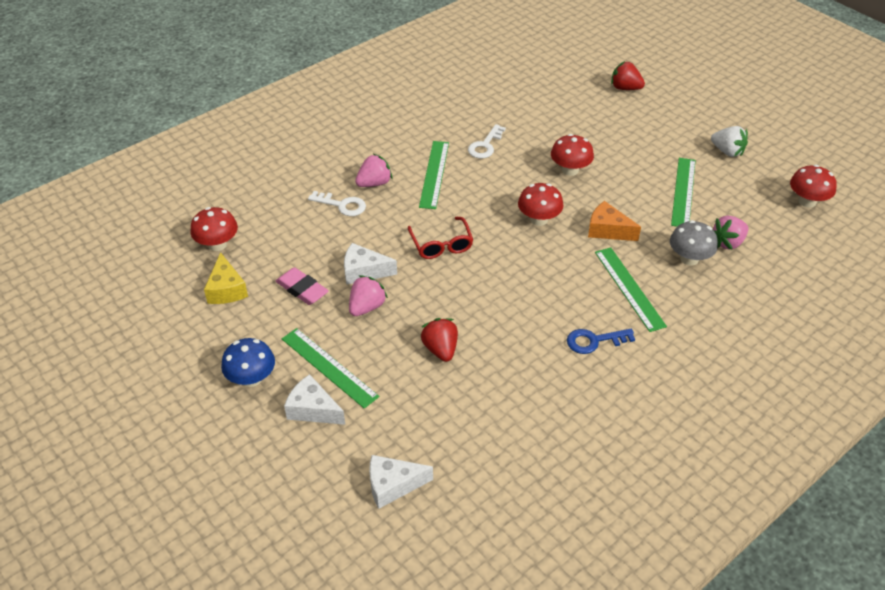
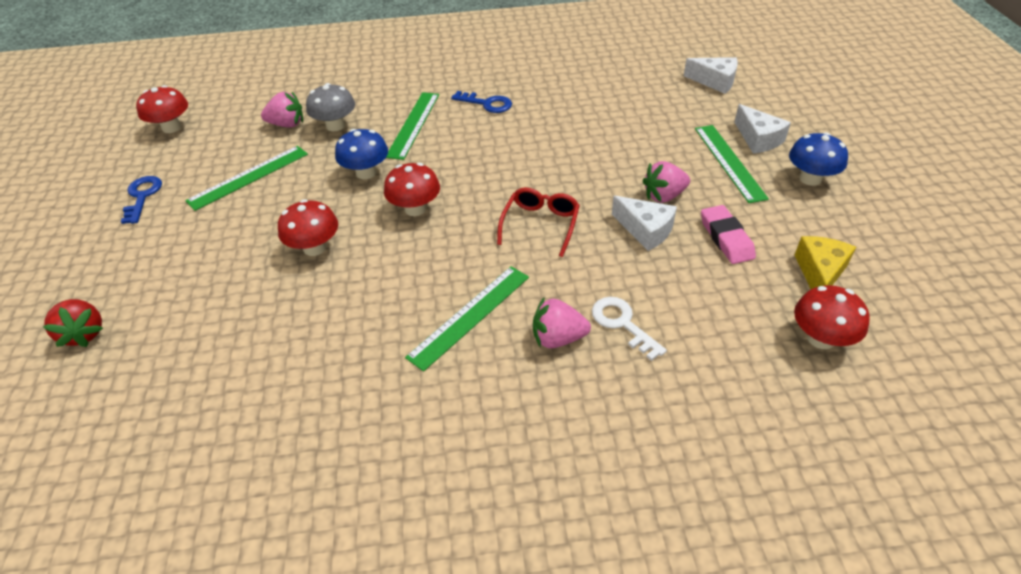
camera: 145 degrees left, 0 degrees up
red strawberry [420,318,458,362] -> none
white key [468,124,506,159] -> none
orange cheese [588,201,641,241] -> blue mushroom [335,129,388,179]
white strawberry [711,126,748,157] -> blue key [121,176,162,224]

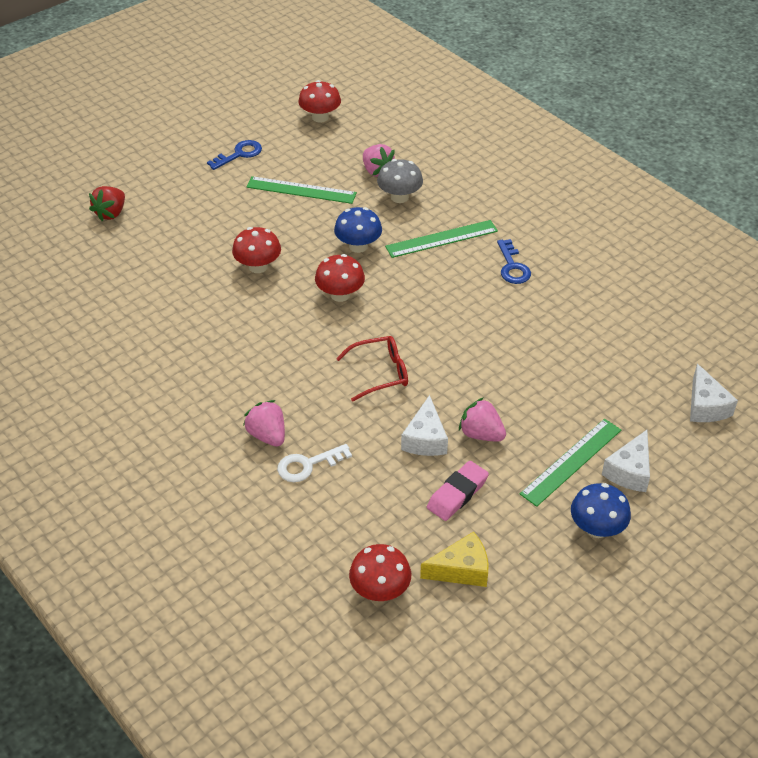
camera: 55 degrees right, 0 degrees up
green ruler [405,266,529,371] -> none
white key [592,297,667,361] -> white key turned 135 degrees counterclockwise [277,444,352,482]

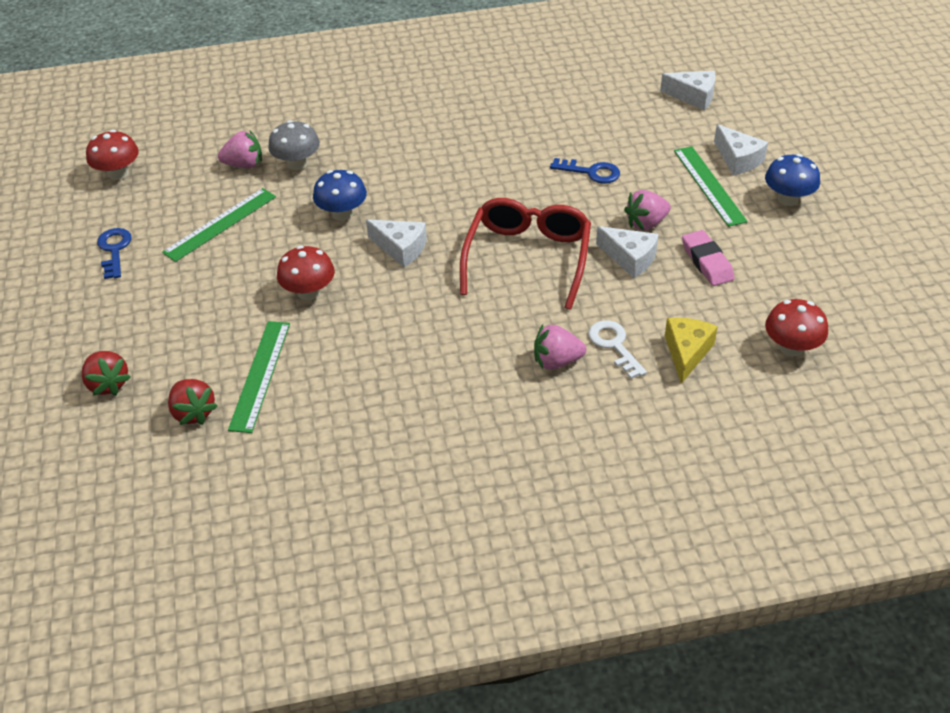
camera: 60 degrees left, 0 degrees up
white key [277,444,352,482] -> white key turned 150 degrees clockwise [588,320,647,379]
red mushroom [315,254,365,302] -> white cheese [366,219,427,267]
red glasses [336,336,408,402] -> red glasses [460,198,591,310], size x1.69
green ruler [385,220,498,258] -> green ruler moved to [228,321,290,433]
yellow cheese [420,532,488,587] -> yellow cheese moved to [665,318,718,384]
blue key [497,239,531,284] -> blue key moved to [550,158,620,184]
none -> red strawberry [168,379,218,425]

